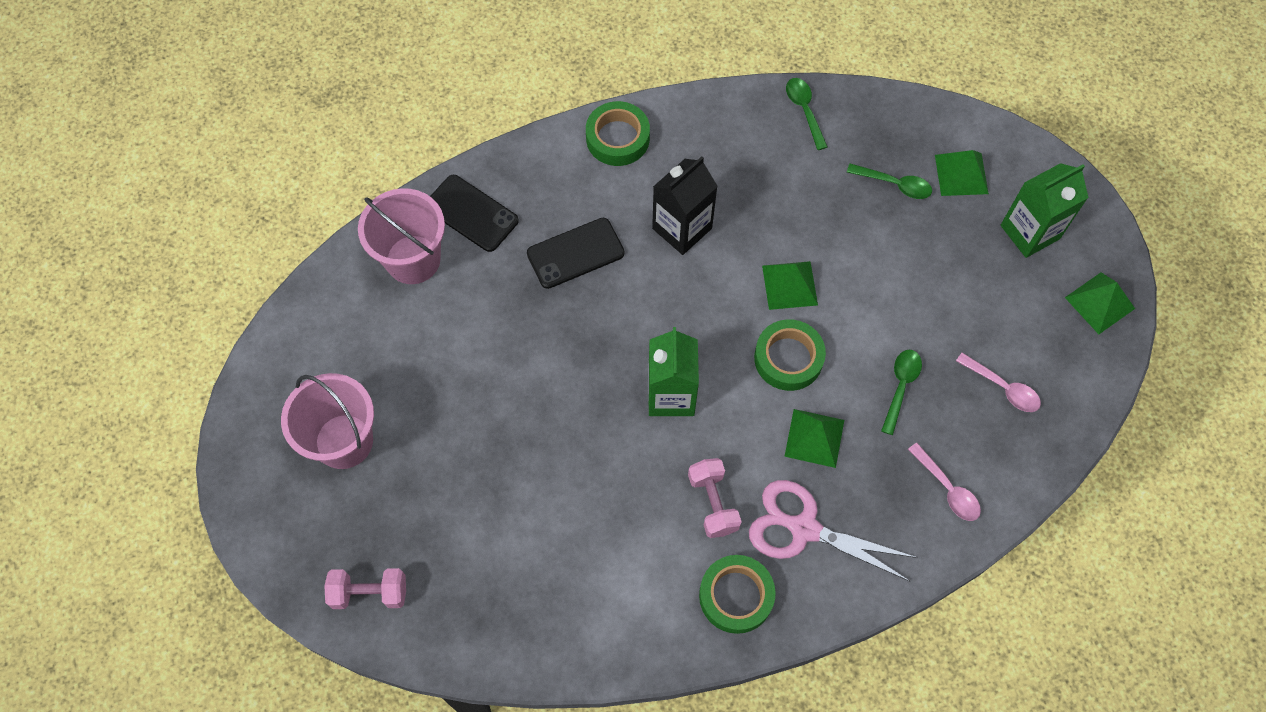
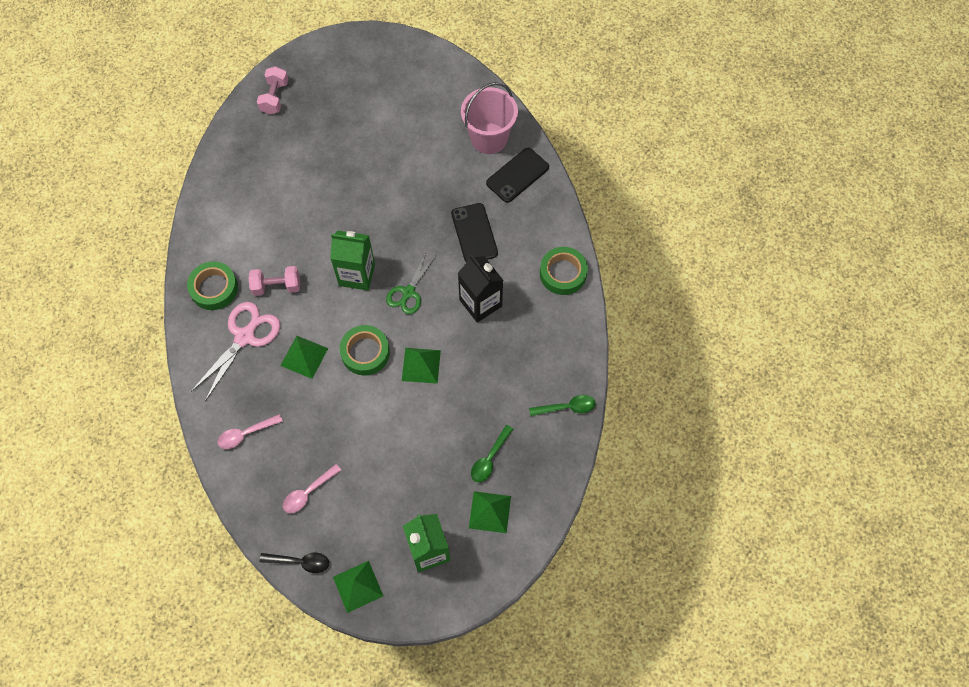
camera: 100 degrees right, 0 degrees up
pink bucket [281,373,374,469] -> none
green spoon [881,350,922,435] -> none
none -> black spoon [260,553,329,573]
none -> green scissors [386,253,435,314]

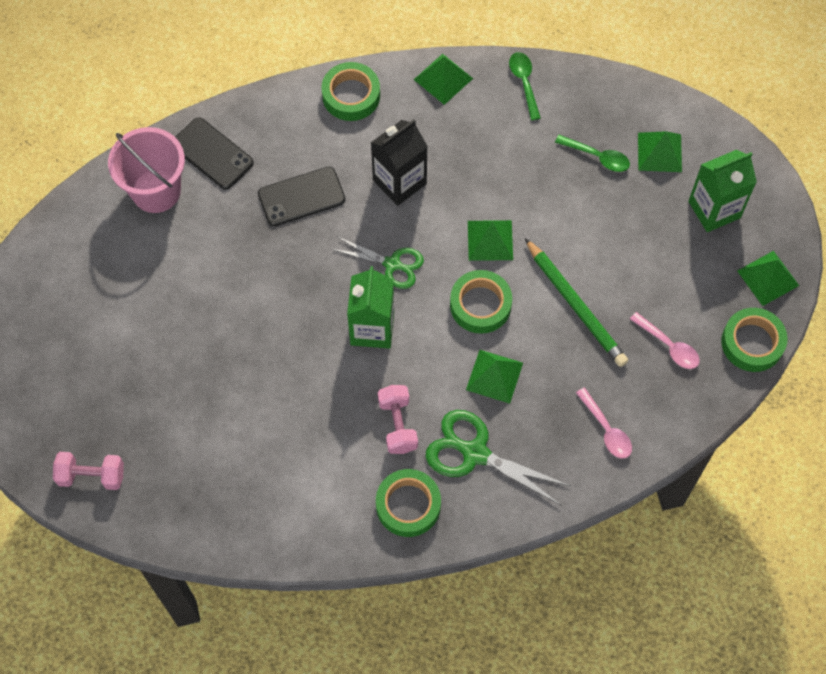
camera: 95 degrees left, 0 degrees up
pink scissors [191,302,280,401] -> green scissors [426,410,570,506]
black spoon [260,553,329,573] -> green tape [721,308,788,372]
none -> green pyramid [414,54,473,105]
none -> green pencil [525,238,628,367]

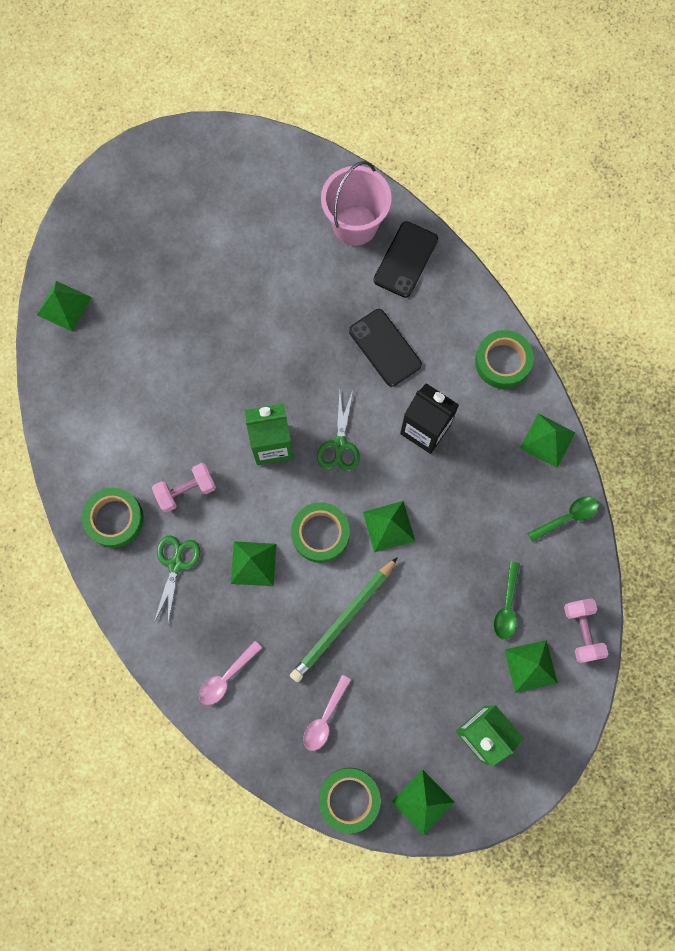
camera: 75 degrees right, 10 degrees up
pink dumbbell [53,452,124,490] -> pink dumbbell moved to [564,598,608,663]
green scissors [426,410,570,506] -> green scissors [154,535,200,623], size x0.66
none -> green pyramid [37,281,91,331]

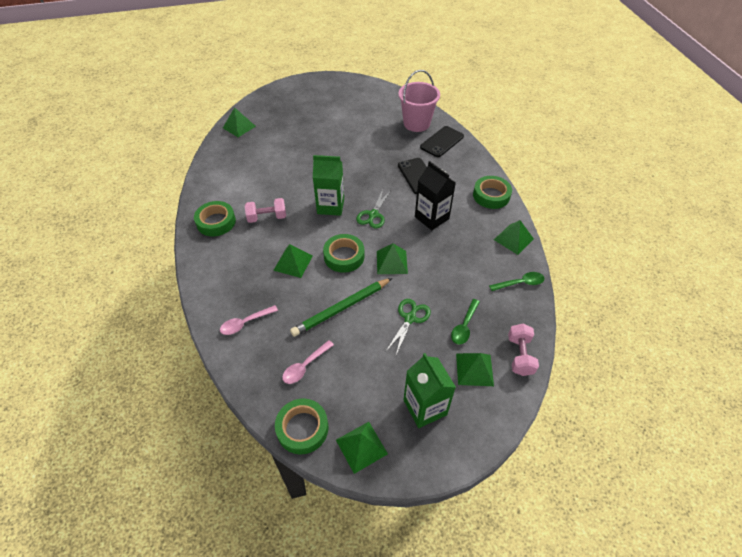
camera: 15 degrees right, 25 degrees down
green scissors [154,535,200,623] -> green scissors moved to [386,299,431,355]

